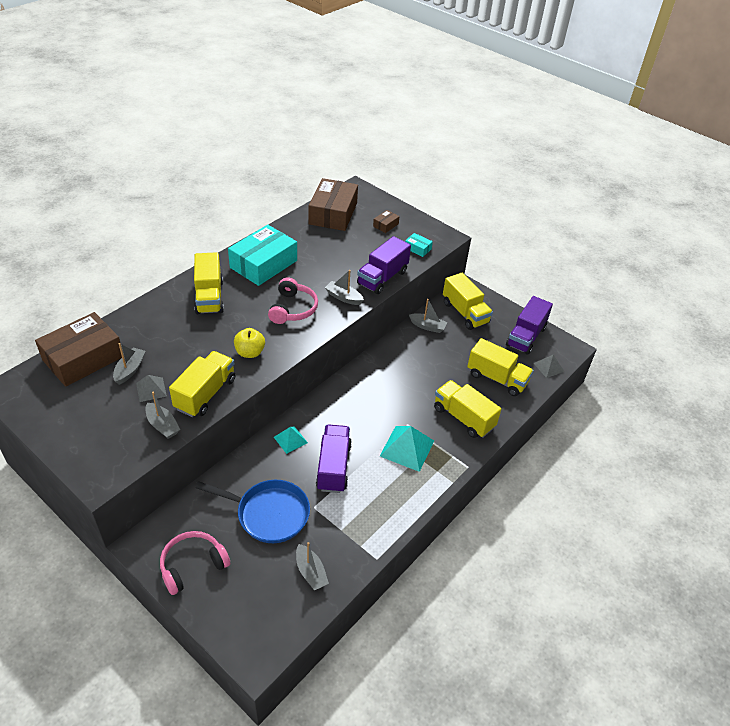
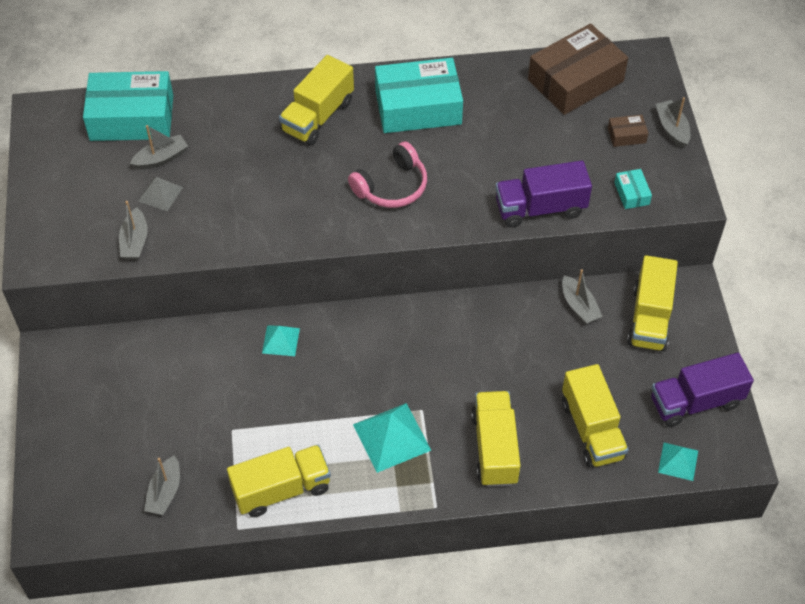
camera: 45 degrees right, 10 degrees up
brown box [35,312,122,387] -> turquoise box [83,71,173,141]
pink headphones [160,531,230,595] -> none
yellow truck [169,351,235,417] -> yellow truck moved to [227,445,331,517]
blue pan [195,480,310,543] -> none
yellow apple [234,328,265,358] -> none
purple truck [316,424,352,493] -> none
grey boat [325,270,364,305] -> grey boat moved to [656,97,690,148]
grey pyramid [534,355,564,378] -> turquoise pyramid [658,443,698,481]

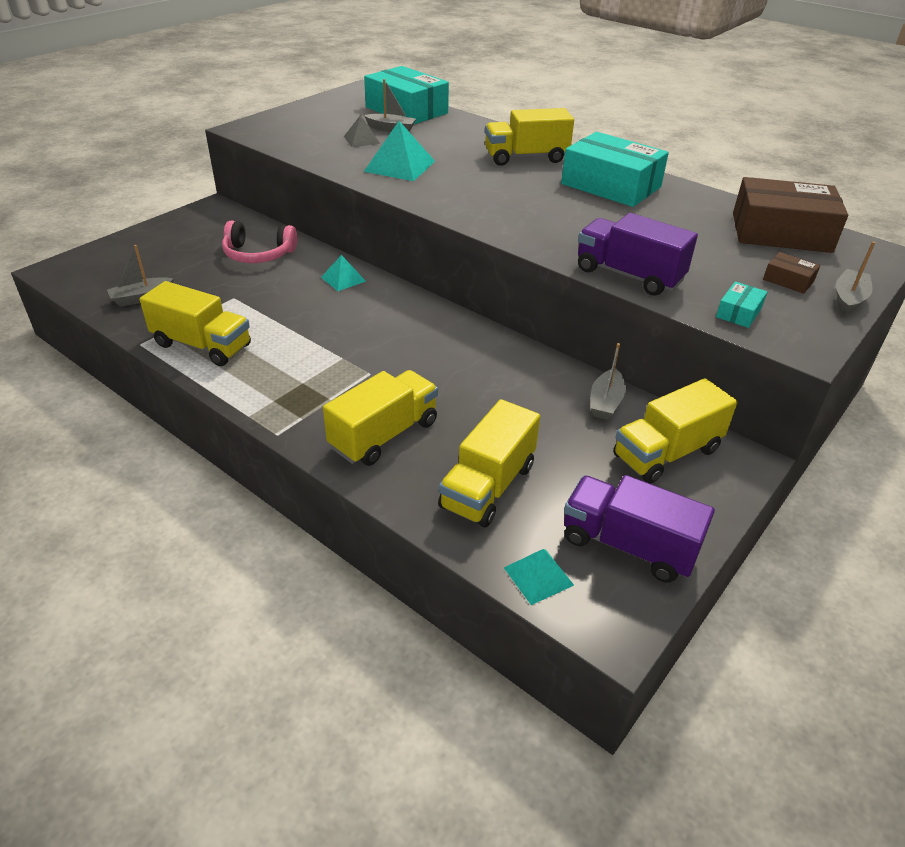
camera: 45 degrees right, 15 degrees down
grey boat [119,201,147,260] -> none
pink headphones [348,141,427,208] -> pink headphones moved to [222,221,297,263]
turquoise pyramid [353,403,432,473] -> turquoise pyramid moved to [364,121,435,181]

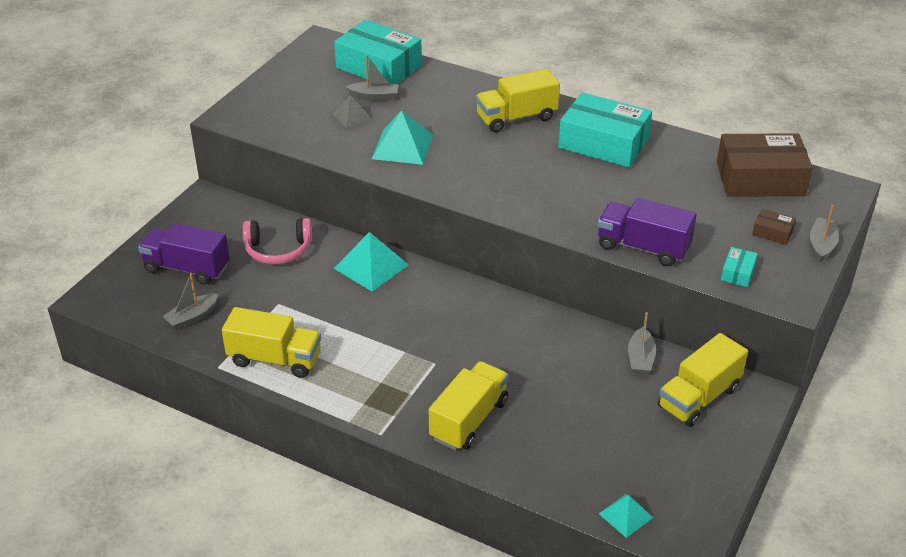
camera: 10 degrees left, 0 degrees up
turquoise pyramid [321,255,366,291] -> turquoise pyramid [334,232,409,292], size x1.71
yellow truck [438,399,540,528] -> none
purple truck [564,475,715,582] -> purple truck moved to [138,223,230,285]

